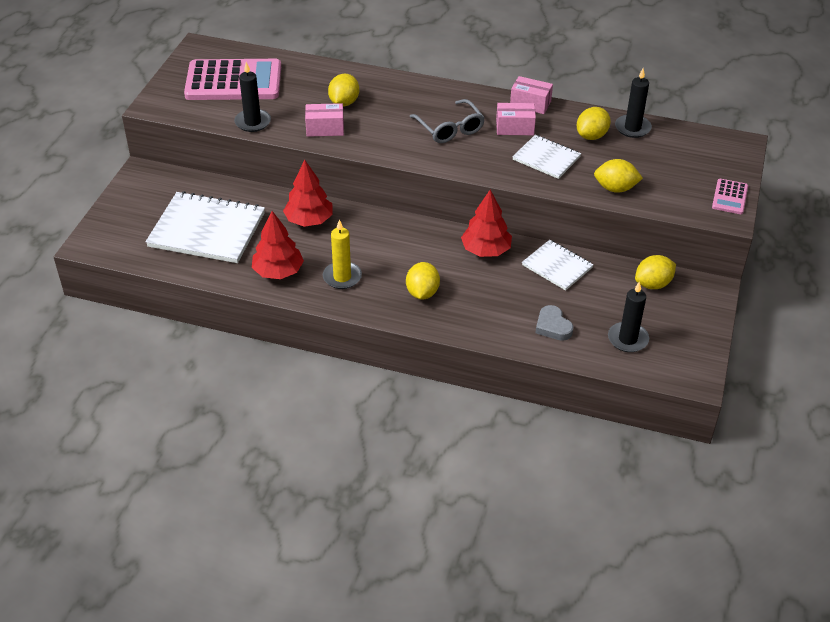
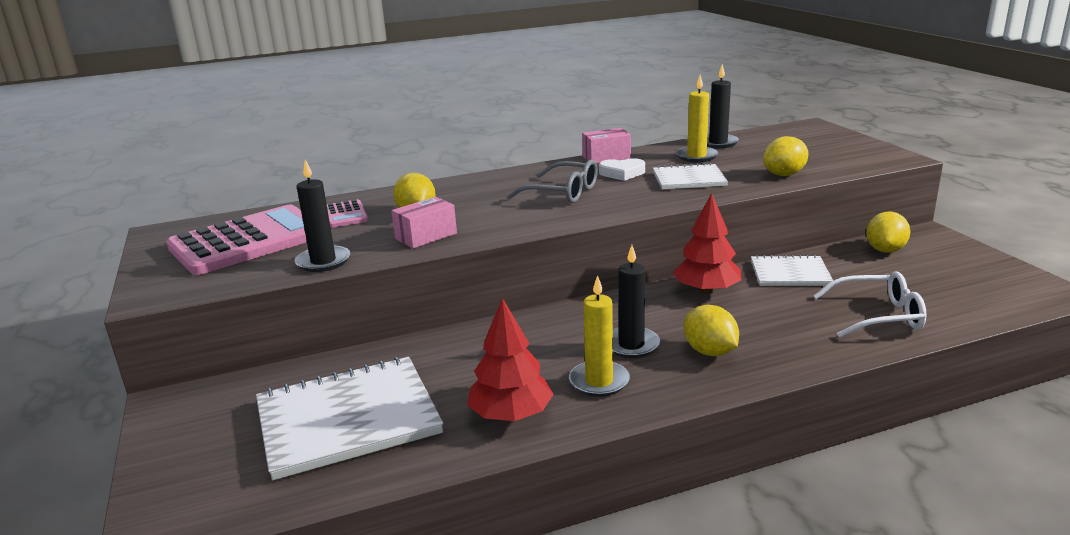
camera: 35 degrees left, 20 degrees down
red tree [283,160,333,227] -> none
pink box [496,103,536,135] -> white heart [599,158,645,181]
grey heart [536,305,573,341] -> white glasses [813,271,926,338]
yellow lemon [577,107,611,140] -> yellow candle [676,75,718,162]
black candle [608,281,649,352] -> black candle moved to [613,245,660,358]
pink calculator [712,179,748,214] -> pink calculator moved to [327,199,368,228]

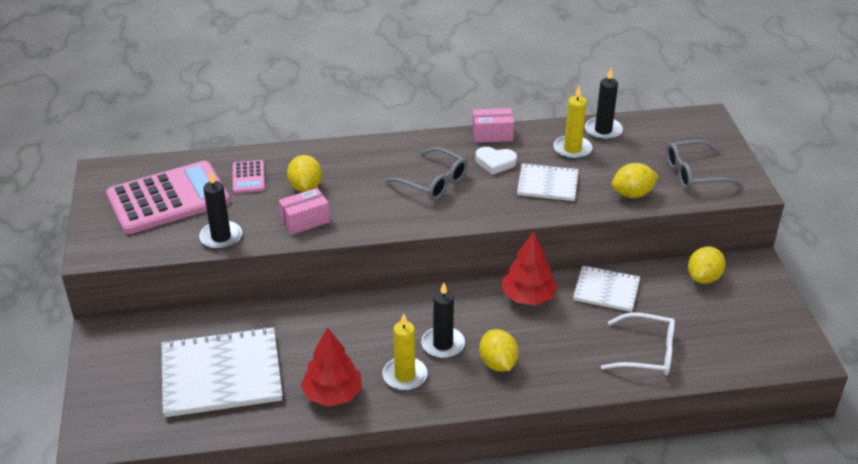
camera: 10 degrees right, 15 degrees up
none -> grey glasses [666,140,743,190]

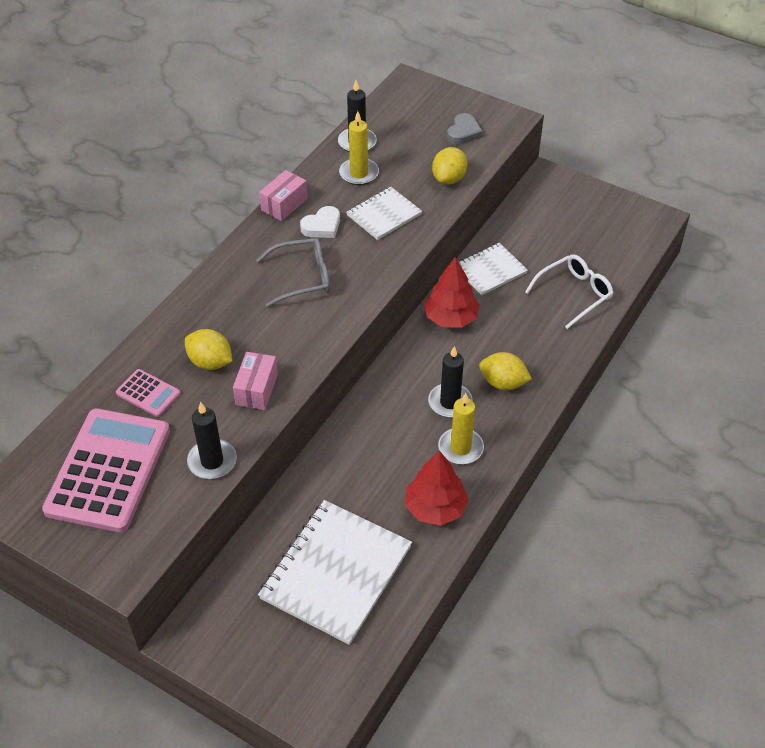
camera: 50 degrees left, 10 degrees up
grey glasses [666,140,743,190] -> grey heart [447,113,483,145]
yellow lemon [688,246,726,284] -> none

